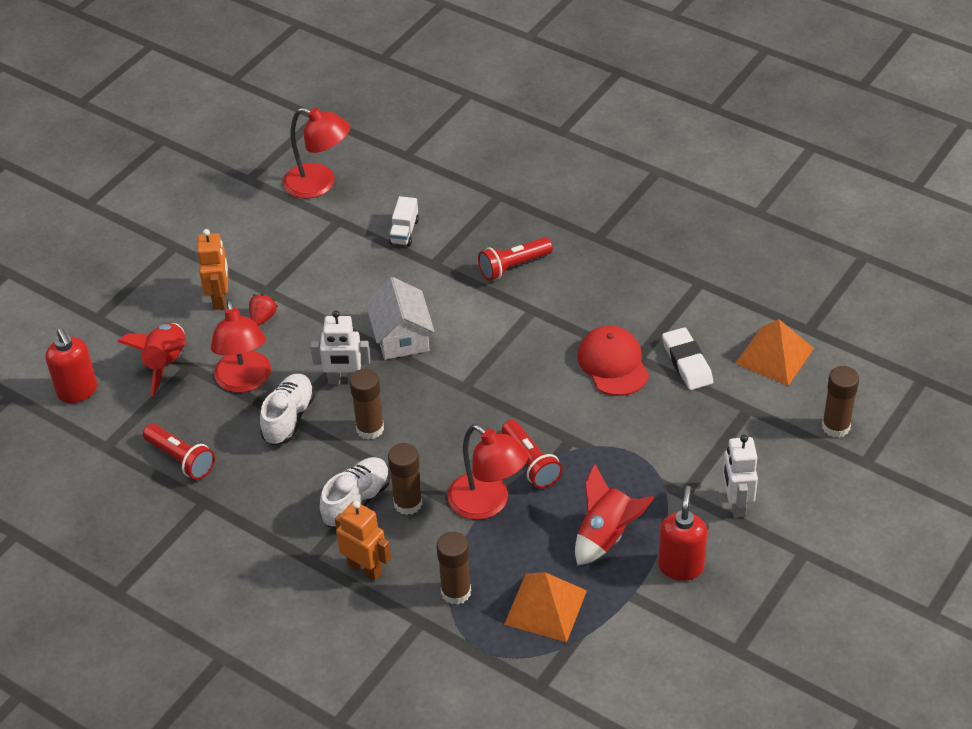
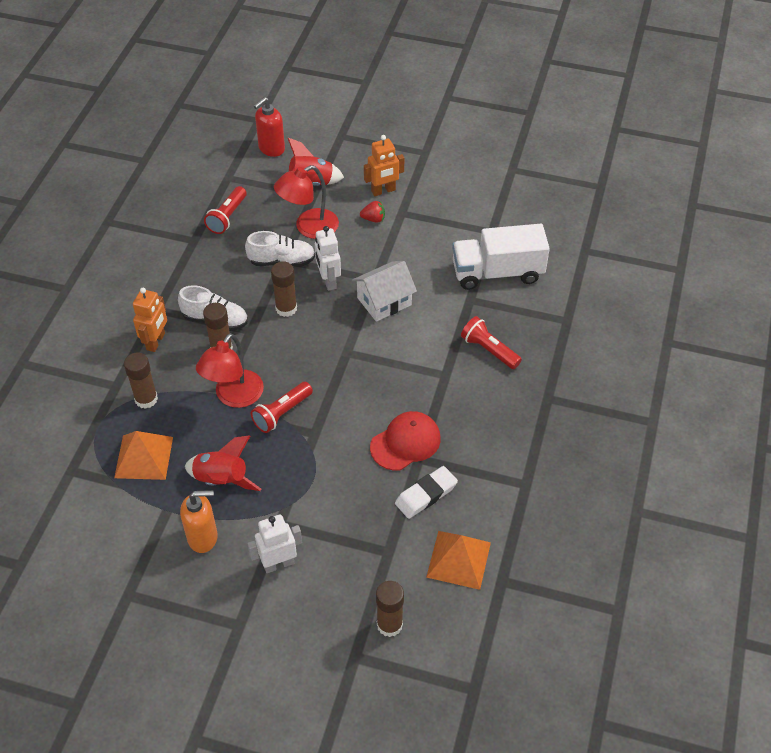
camera: 70 degrees right, 5 degrees up
red lamp [283,107,350,198] -> none
white truck [389,196,419,246] -> white truck [452,224,550,290], size x2.24
red soap dispenser [658,486,707,581] -> orange soap dispenser [180,490,218,553]

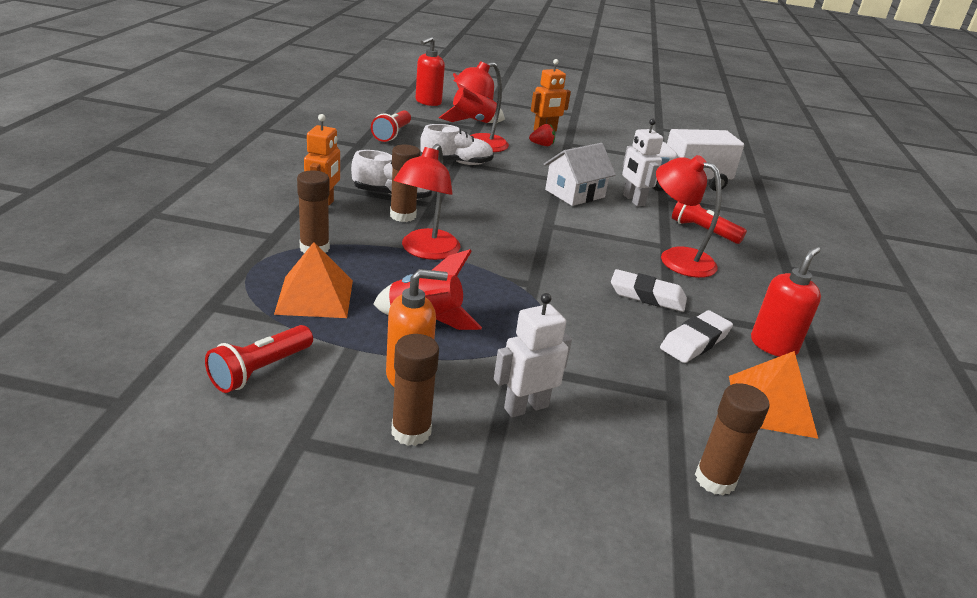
camera: 10 degrees left, 20 degrees down
red flashlight [250,382,313,433] -> red flashlight moved to [205,325,313,393]
brown glue stick [271,261,297,317] -> brown glue stick moved to [391,334,439,446]
white robot [315,226,341,291] -> white robot moved to [622,119,663,207]
red cap [370,411,441,471] -> white eraser [611,269,687,312]
none -> red lamp [656,155,722,278]
none -> red soap dispenser [751,246,821,357]

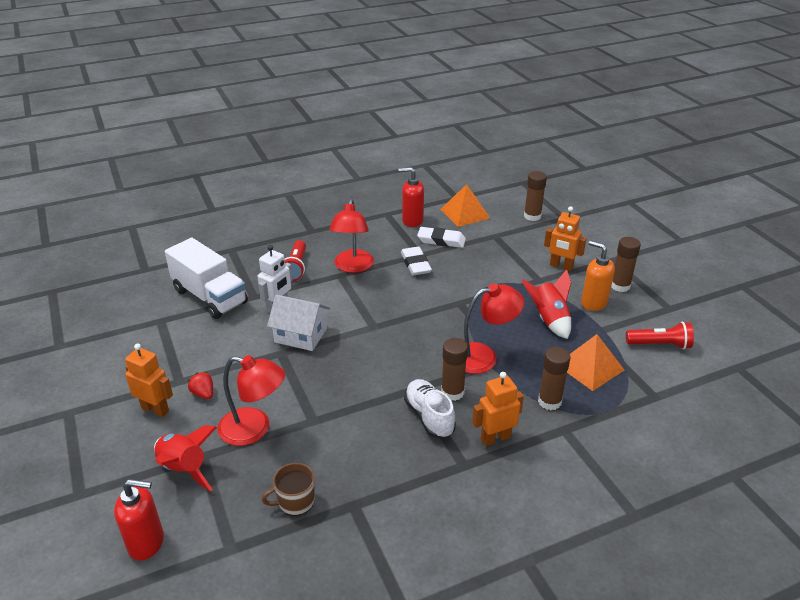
camera: 120 degrees left, 5 degrees up
red flashlight [371,110,411,142] -> brown mug [262,463,315,516]
white shoe [420,124,494,165] -> none
white robot [494,293,572,418] -> orange robot [544,206,586,271]

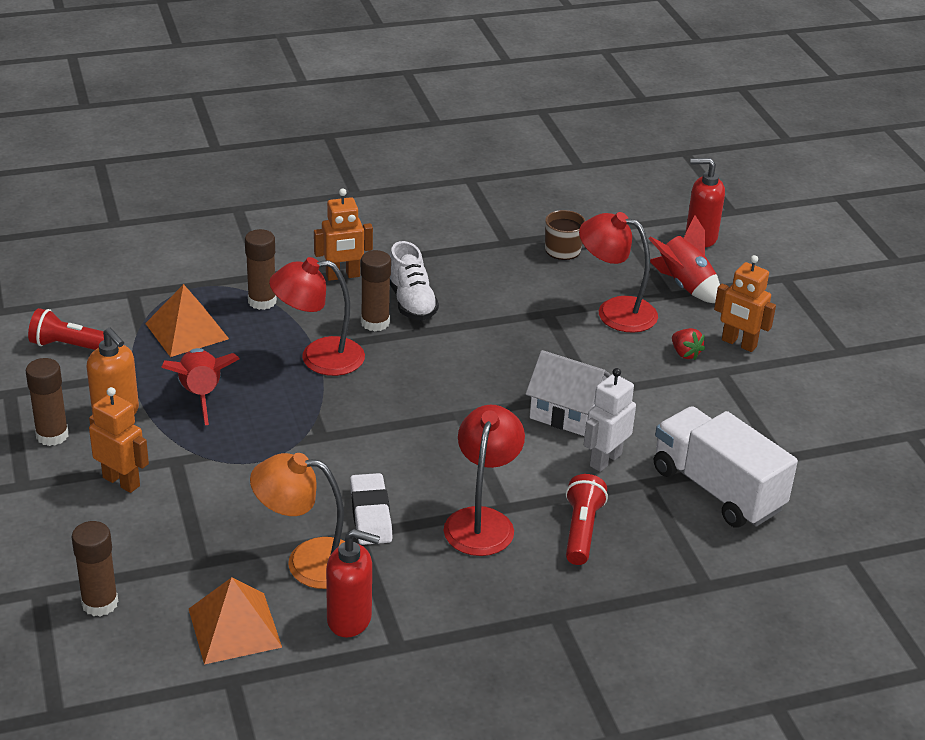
camera: 175 degrees left, 0 degrees up
white eraser [417,227,466,248] -> orange lamp [250,453,345,589]

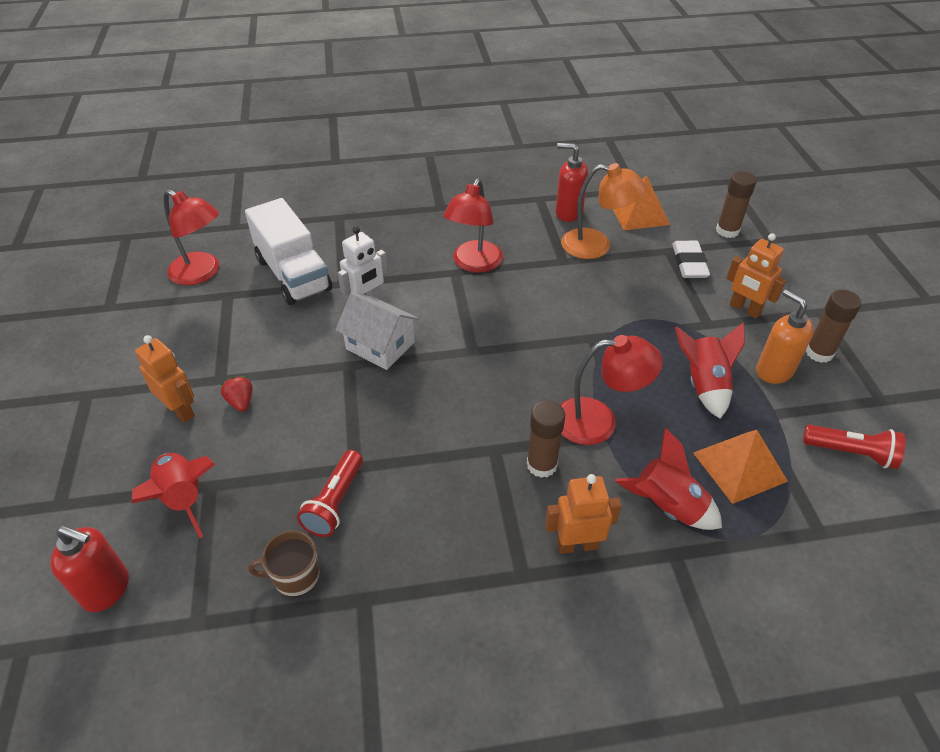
camera: 170 degrees left, 10 degrees up
brown glue stick [245,229,277,310] -> red rocket [615,428,722,530]
white eraser [350,473,393,545] -> white eraser moved to [672,241,710,278]
white shoe [390,241,439,321] -> none
red flashlight [566,474,608,565] -> red flashlight moved to [297,450,363,537]
red lamp [579,212,658,333] -> red lamp moved to [164,189,219,285]

